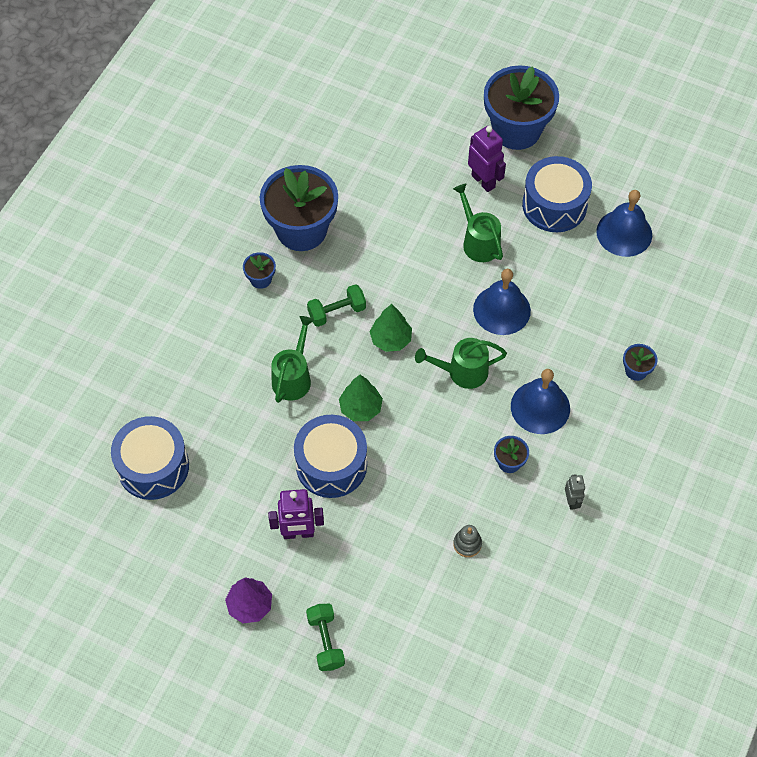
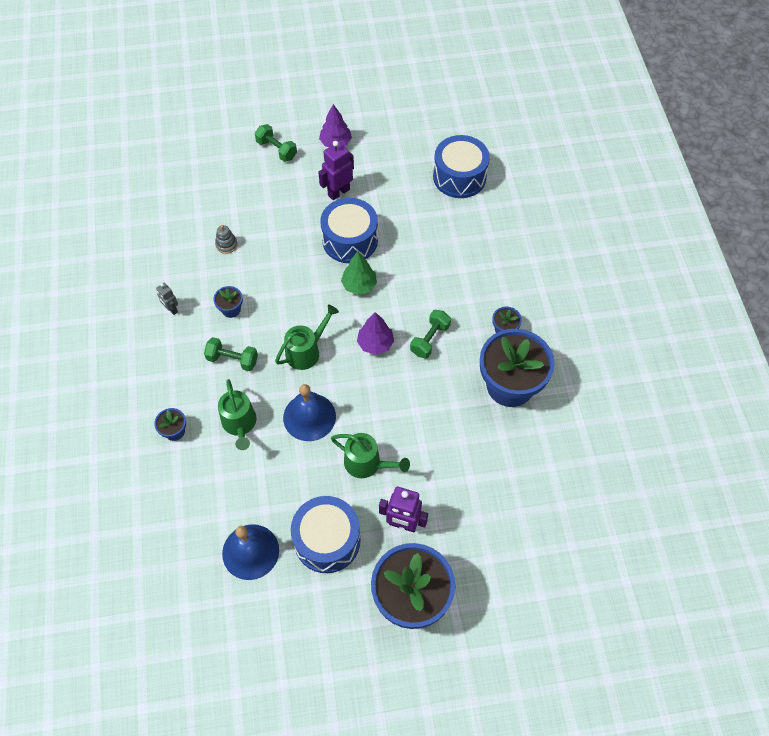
camera: 145 degrees right, 0 degrees up
green watering can [272,316,314,403] -> green watering can moved to [218,379,257,450]
green tree [370,304,412,352] -> purple tree [357,312,394,355]
blue bell [511,369,570,434] -> green dumbbell [204,337,258,371]

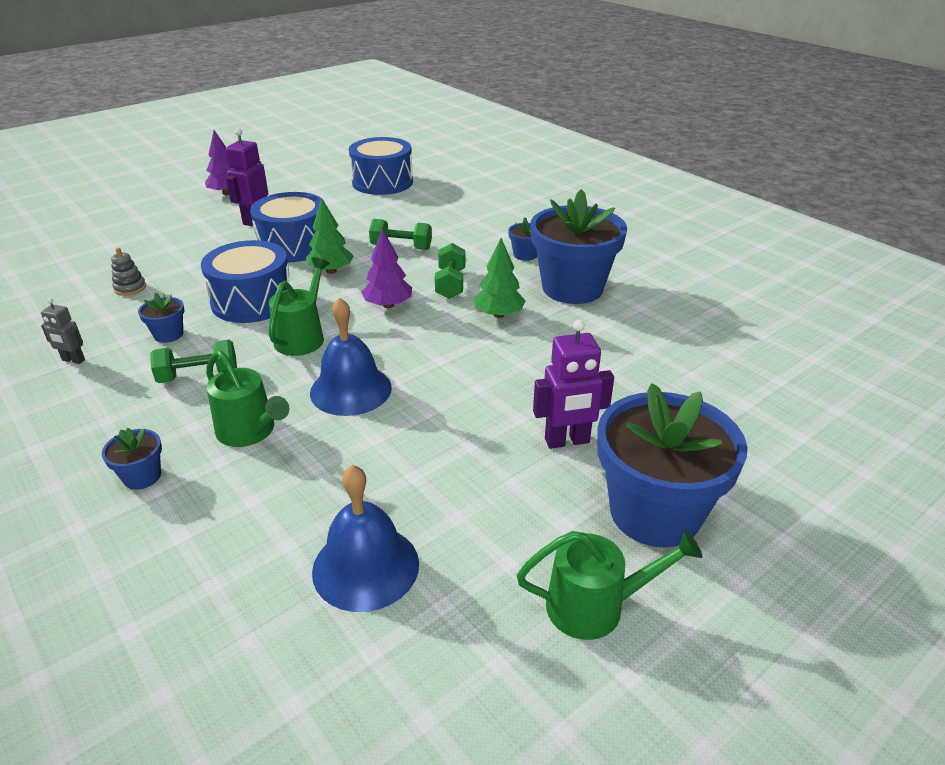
camera: 30 degrees left, 25 degrees down
green dumbbell [255,124,297,162] -> green dumbbell moved to [369,219,432,250]
blue drum [291,496,361,573] -> blue drum moved to [201,240,289,323]
green watering can [331,433,410,478] -> green watering can moved to [517,531,702,640]
none -> green tree [474,238,526,318]

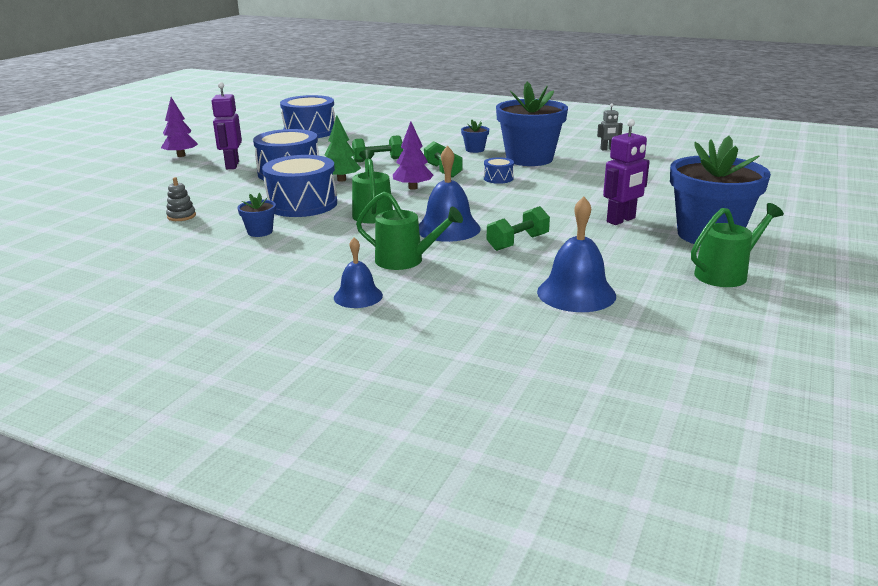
camera: 25 degrees left, 10 degrees down
grey robot [41,298,85,364] -> grey robot moved to [597,103,623,150]
blue flower pot [102,428,162,490] -> blue bell [334,237,383,308]
green dumbbell [150,340,237,383] -> green dumbbell moved to [487,206,550,251]
green tree [474,238,526,318] -> blue drum [484,157,514,184]

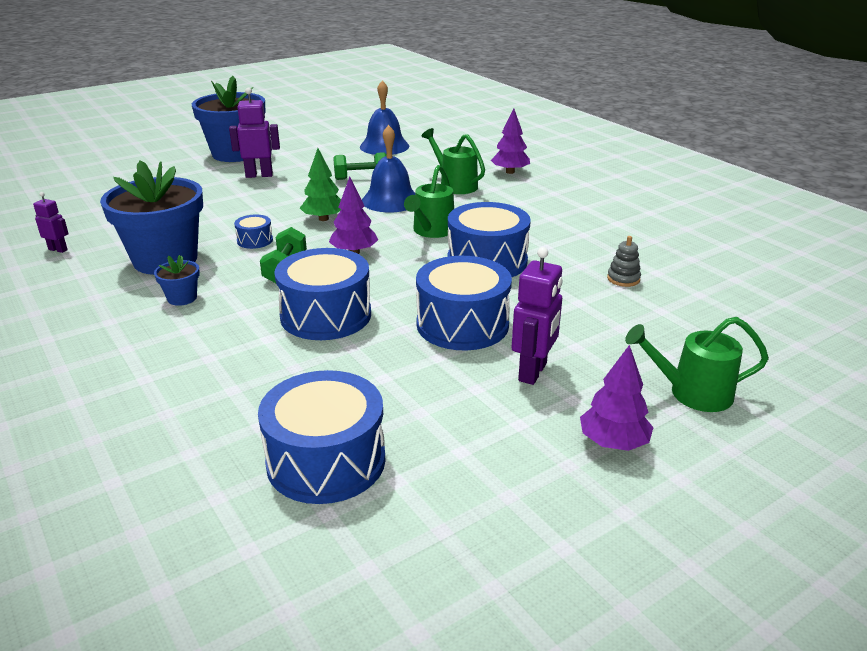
camera: 150 degrees left, 5 degrees up
blue flower pot [238,193,276,237] -> none
green tree [324,115,361,182] -> green tree moved to [300,148,341,221]
blue bell [334,237,383,308] -> purple tree [491,108,530,174]
green dumbbell [352,135,403,162] -> blue drum [274,248,371,340]
grey robot [597,103,623,150] -> purple robot [33,192,69,253]
green watering can [691,203,784,287] -> green watering can moved to [625,317,769,412]

